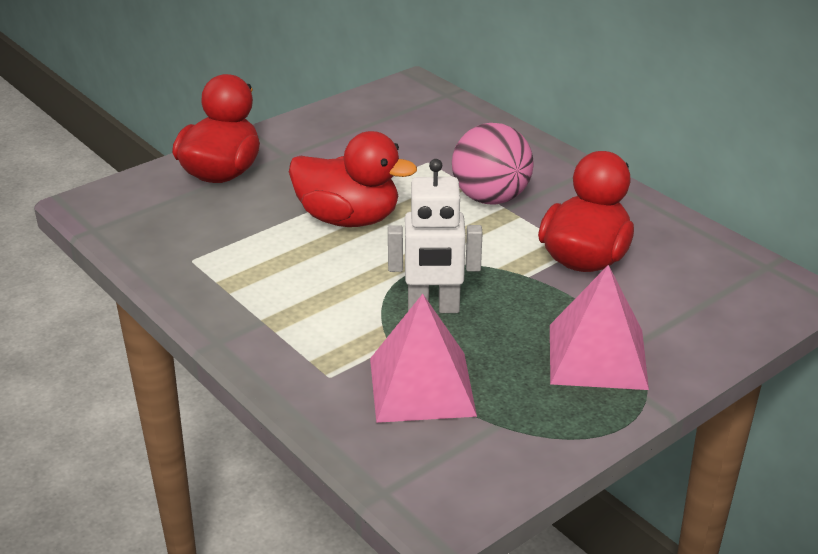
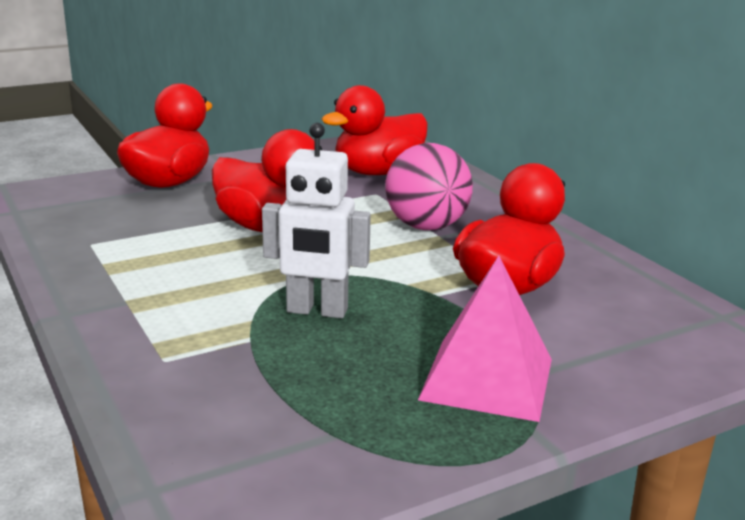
camera: 10 degrees right, 10 degrees down
pink pyramid [370,294,477,423] -> none
none -> red duck [322,85,428,175]

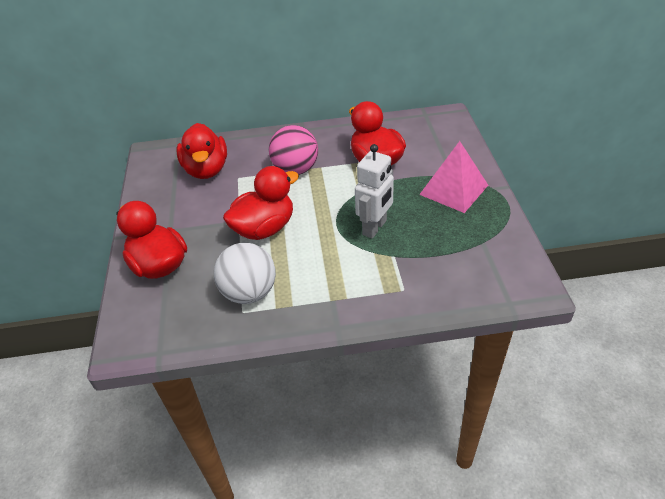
camera: 65 degrees left, 20 degrees up
none -> white ball [214,243,276,304]

